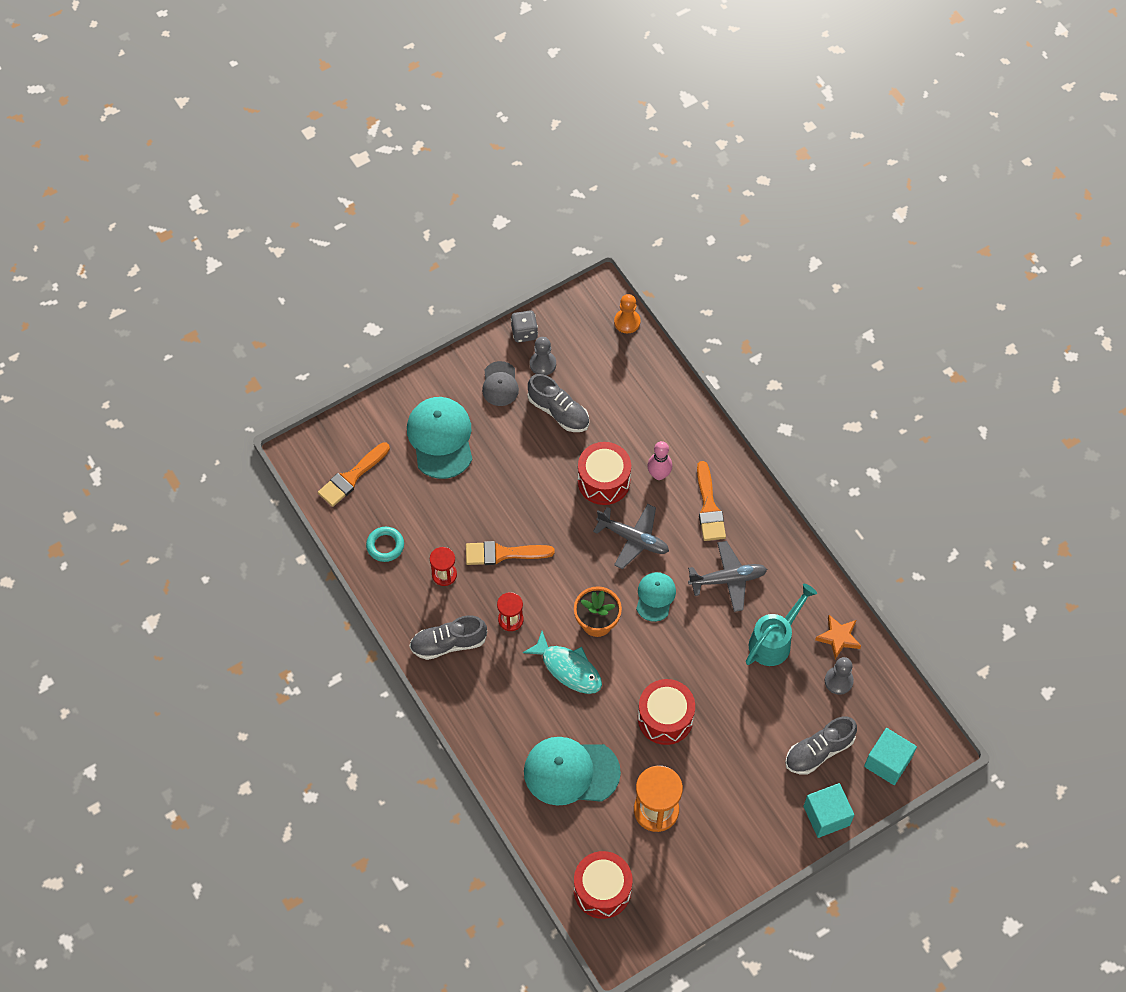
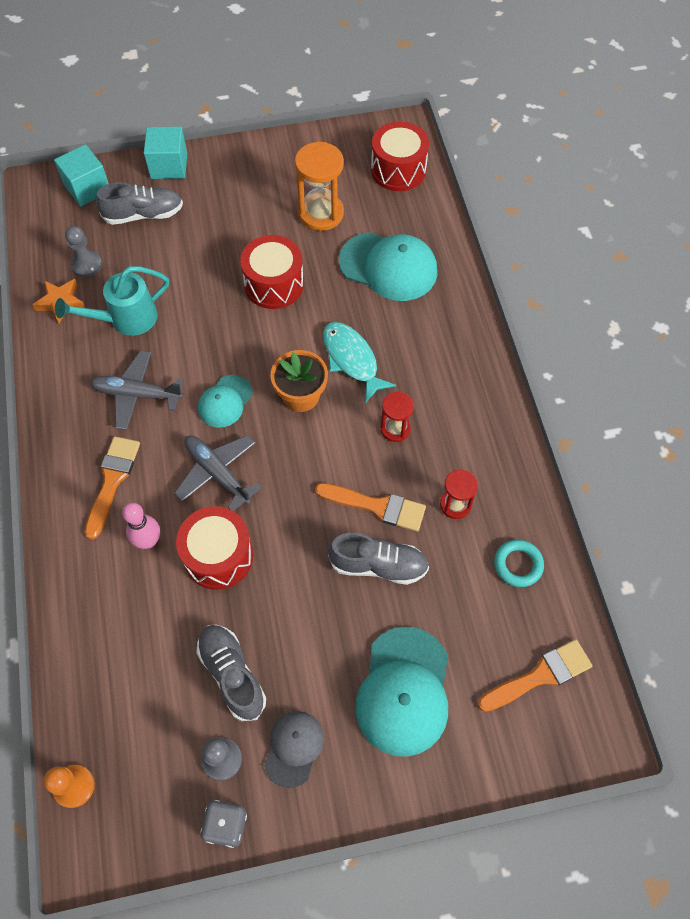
camera: 160 degrees left, 0 degrees up
grey shoe [409,615,487,660] -> grey shoe moved to [328,533,429,585]

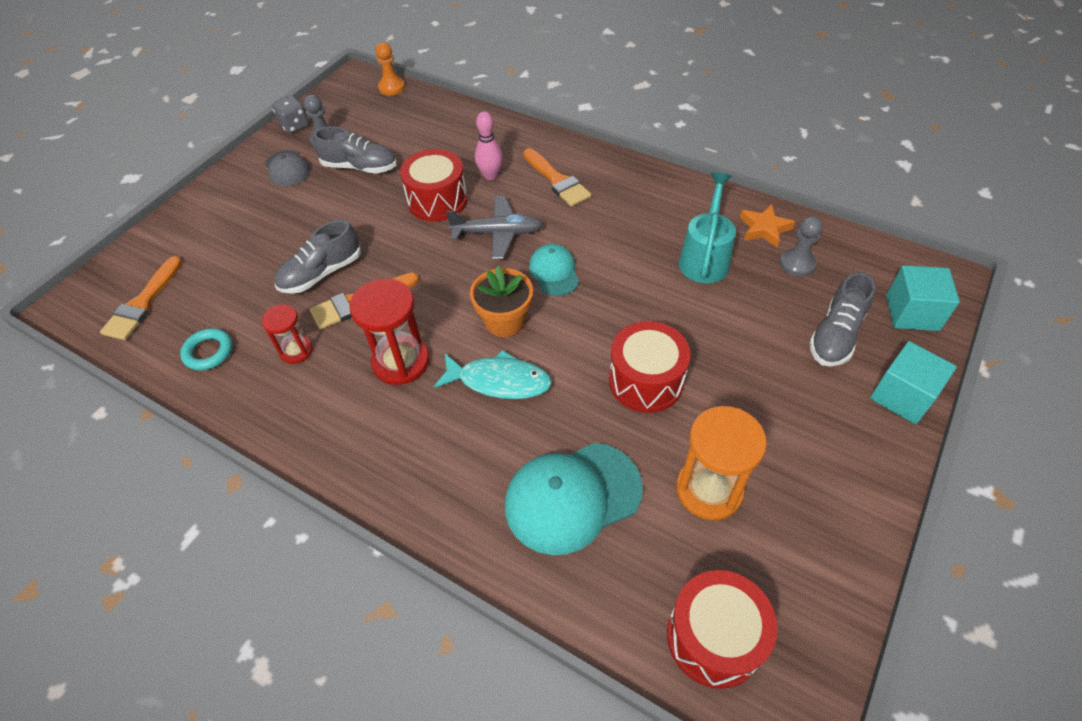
camera: 135 degrees right, 10 degrees down
grey plane [90,351,184,430] -> none
turquoise cap [355,627,448,757] -> none
red hourglass [380,392,414,442] -> red hourglass [350,278,430,385], size x1.71

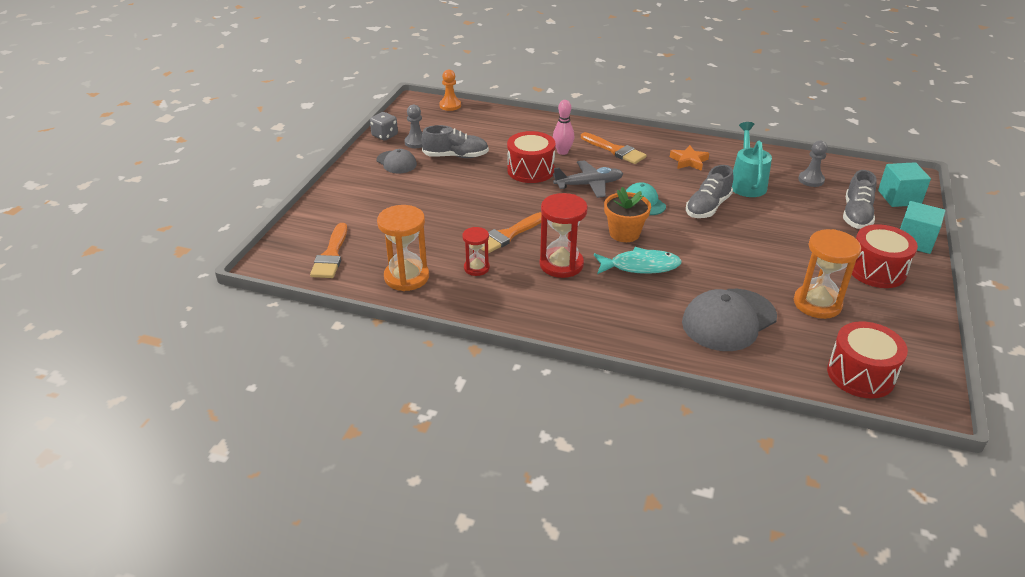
camera: 15 degrees left, 15 degrees down
turquoise ring [180,328,233,371] -> orange hourglass [377,205,429,291]
grey shoe [274,220,361,294] -> grey shoe moved to [686,165,734,218]
turquoise cap [505,443,643,555] -> grey cap [682,289,777,351]
red drum [609,321,691,413] -> red drum moved to [852,224,918,288]
orange star [740,204,795,247] -> orange star moved to [670,145,709,171]

